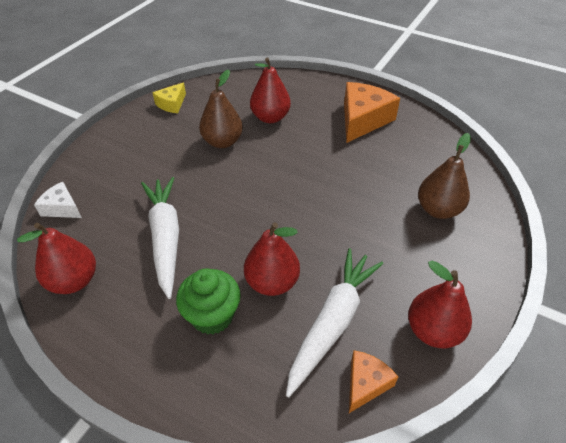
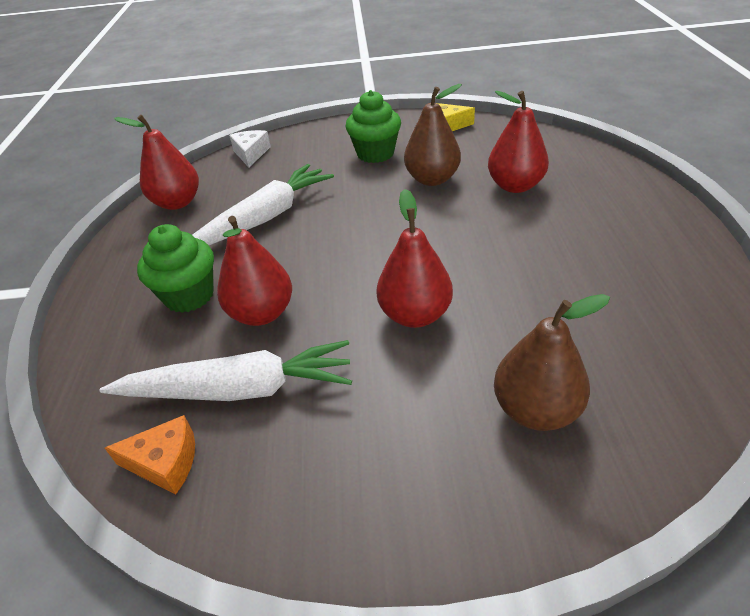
camera: 60 degrees right, 5 degrees down
orange cheese [344,82,400,143] -> none
red pear [408,261,472,348] -> red pear moved to [376,189,453,328]
none -> green cupcake [346,90,401,163]

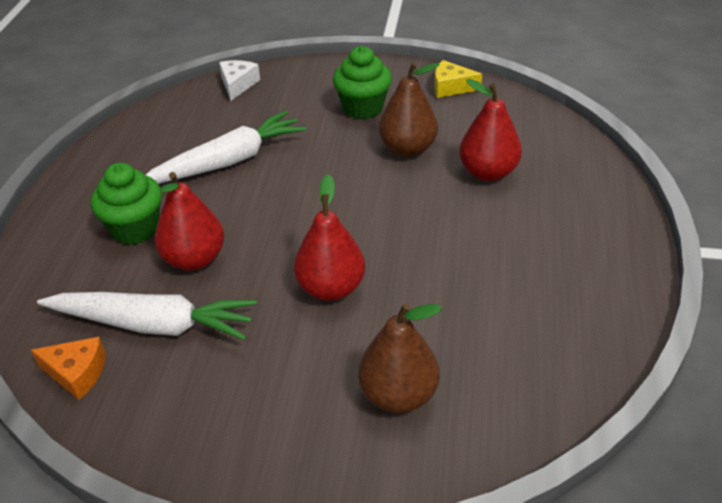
camera: 10 degrees right, 0 degrees up
red pear [114,115,199,210] -> none

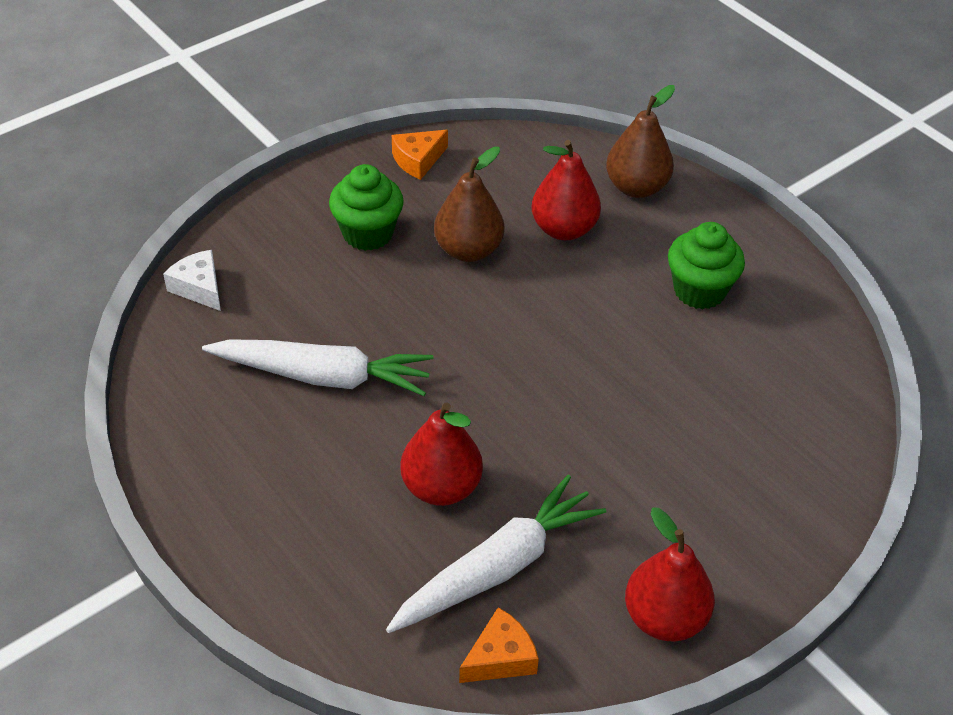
camera: 50 degrees left, 5 degrees up
green cupcake [91,163,162,245] -> green cupcake moved to [668,222,745,309]
white carrot [146,110,307,184] -> white carrot turned 90 degrees clockwise [202,339,433,396]
red pear [294,174,365,301] -> red pear moved to [625,507,715,641]
brown pear [358,303,442,413] -> brown pear moved to [606,85,675,198]
yellow cheese [434,60,482,98] -> orange cheese [392,130,448,180]

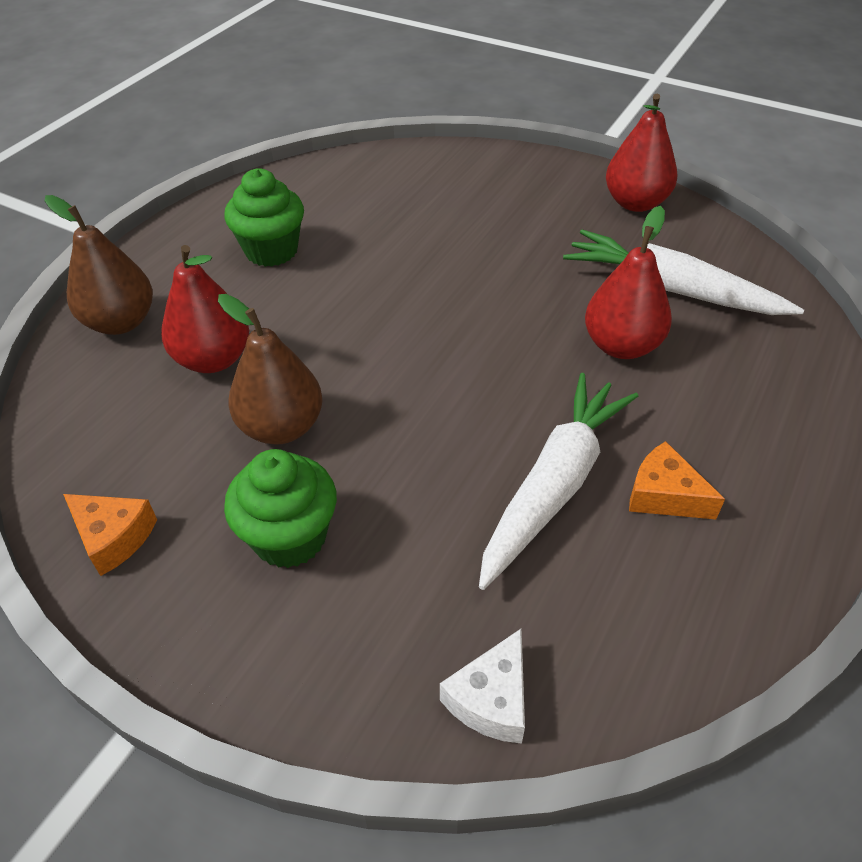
camera: 110 degrees left, 0 degrees up
white carrot [202,339,433,396] -> white carrot turned 45 degrees clockwise [479,373,638,590]
orange cheese [459,607,539,683] -> orange cheese moved to [629,441,725,519]

